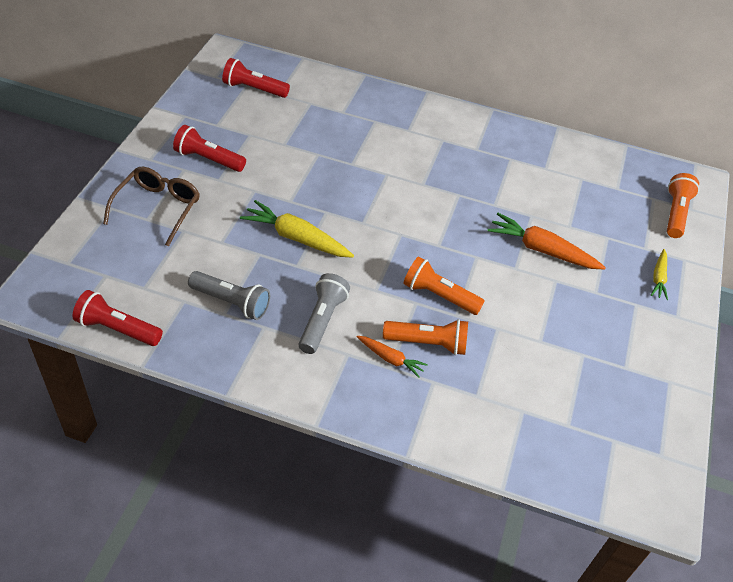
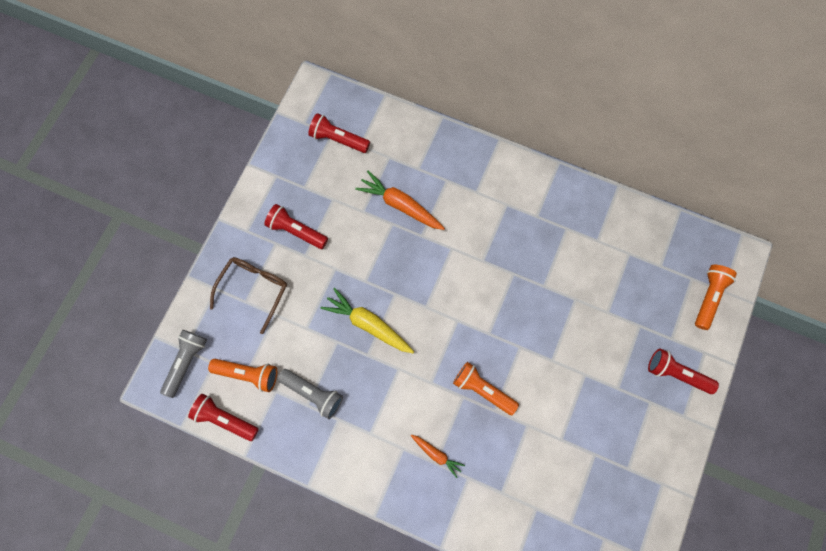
camera: 10 degrees right, 25 degrees up
grey flashlight [298,273,350,354] -> grey flashlight moved to [160,330,207,398]
orange flashlight [383,319,468,355] -> orange flashlight moved to [208,359,277,392]
orange carrot [487,213,606,270] -> orange carrot moved to [355,170,445,230]
yellow carrot [651,249,668,300] -> red flashlight [648,348,719,394]

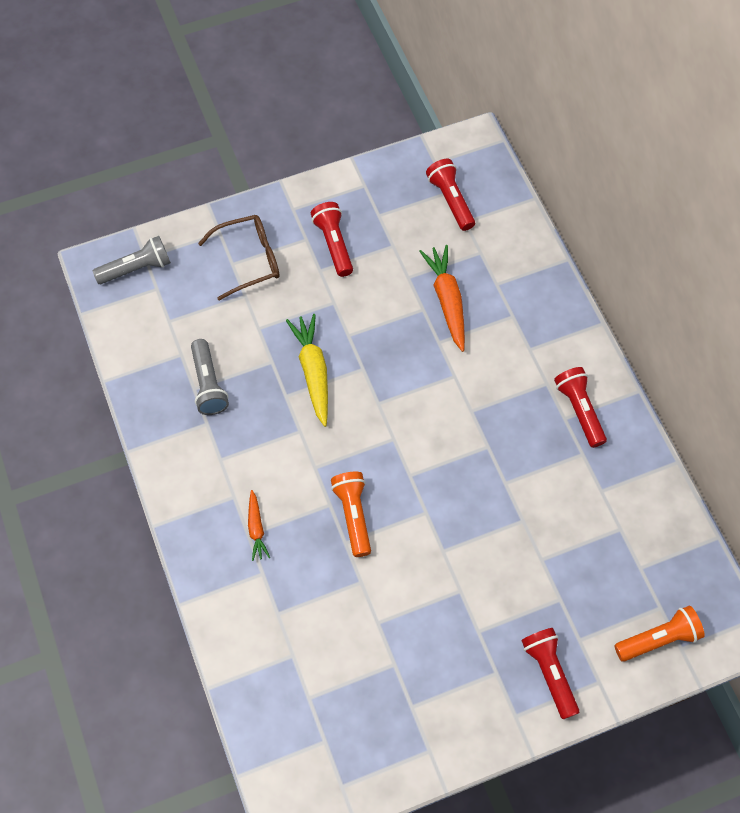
camera: 45 degrees right, 10 degrees down
red flashlight [188,394,259,441] -> red flashlight moved to [554,367,607,448]
orange flashlight [208,359,277,392] -> none

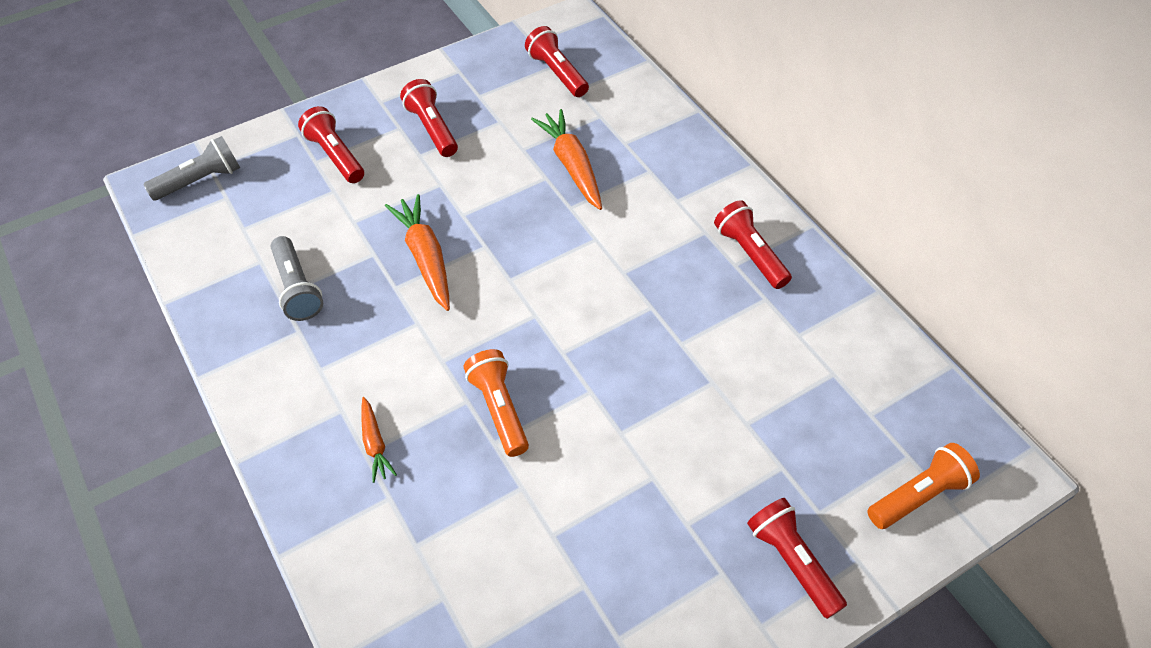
camera: 10 degrees left, 10 degrees down
brown glasses [198,215,280,301] -> red flashlight [298,106,364,183]
yellow carrot [286,314,328,427] -> orange carrot [385,194,450,311]

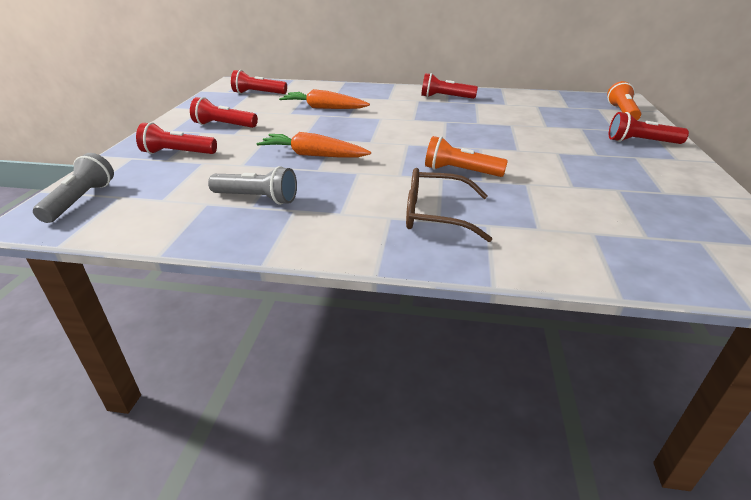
camera: 50 degrees left, 20 degrees down
orange carrot [362,397,397,483] -> brown glasses [406,168,492,242]

